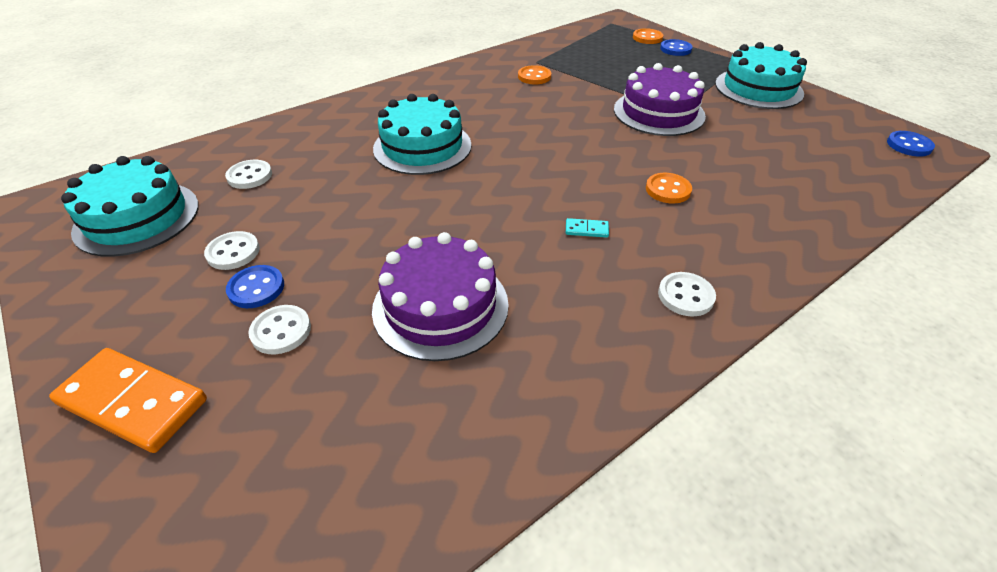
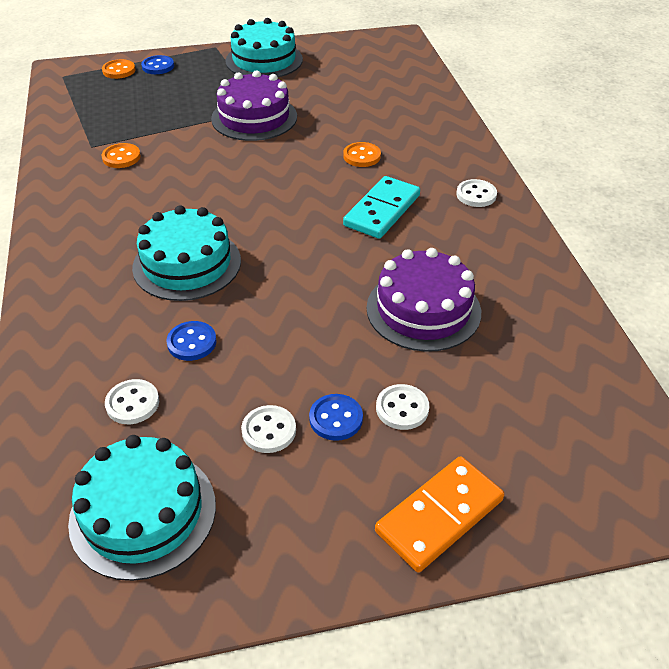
camera: 65 degrees left, 0 degrees up
turquoise domino [566,218,609,238] -> turquoise domino [343,176,420,239], size x2.39
blue button [887,131,935,157] -> blue button moved to [166,321,217,361]

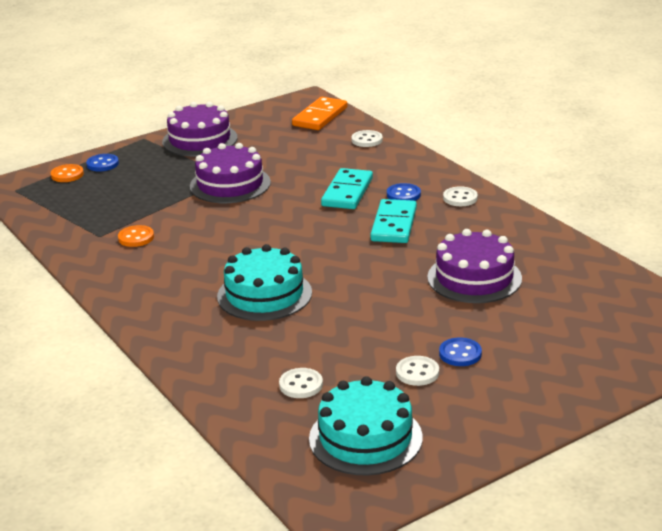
camera: 20 degrees left, 15 degrees down
blue button [166,321,217,361] -> blue button moved to [387,183,421,201]
turquoise cake [226,18,303,77] -> purple cake [162,102,238,156]
orange button [343,142,381,167] -> turquoise domino [321,168,373,209]
orange domino [375,456,504,573] -> orange domino moved to [292,97,347,130]
white button [376,384,429,430] -> white button moved to [351,130,383,147]

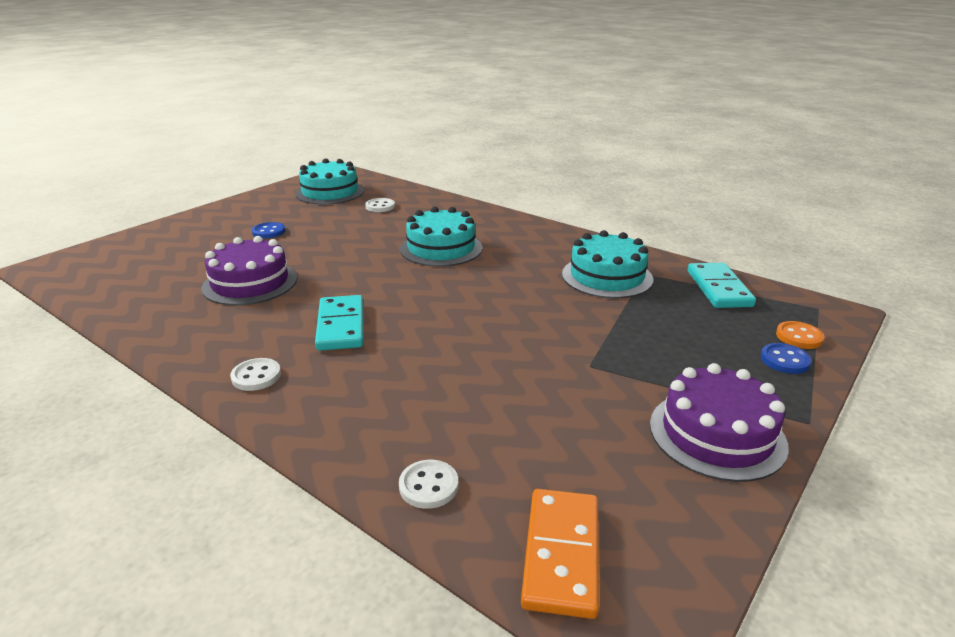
camera: 160 degrees right, 0 degrees up
orange button [118,225,154,247] -> turquoise cake [562,230,653,298]
purple cake [190,143,271,203] -> none
turquoise domino [321,168,373,209] -> turquoise domino moved to [688,263,756,308]
blue button [387,183,421,201] -> none
white button [396,356,439,386] -> none

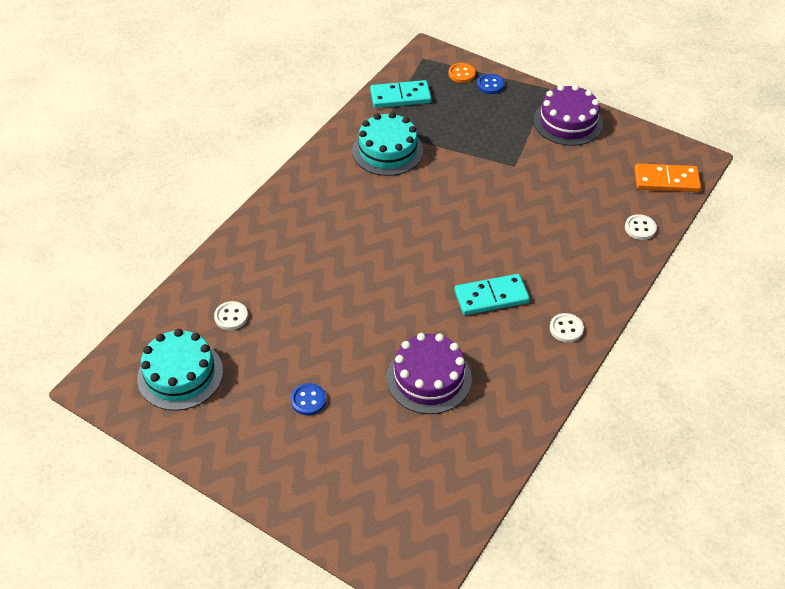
camera: 95 degrees left, 20 degrees up
turquoise cake [400,207,482,267] -> none

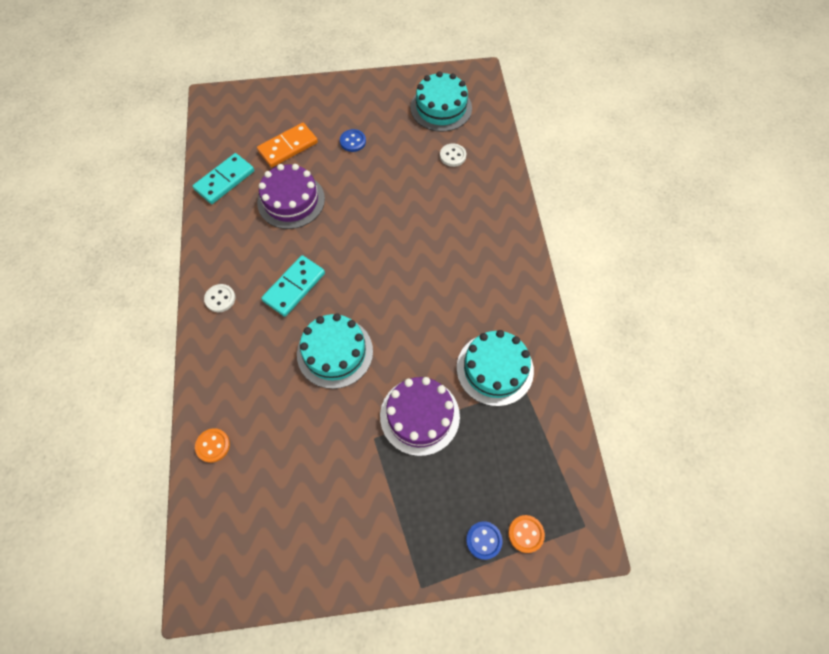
camera: 140 degrees right, 15 degrees up
turquoise domino [370,80,431,108] -> turquoise domino moved to [193,153,254,204]
purple cake [534,84,603,146] -> purple cake moved to [380,377,460,456]
white button [625,214,657,240] -> orange button [195,428,230,463]
orange domino [634,163,701,192] -> orange domino moved to [257,123,318,167]
none -> turquoise cake [297,313,373,389]

